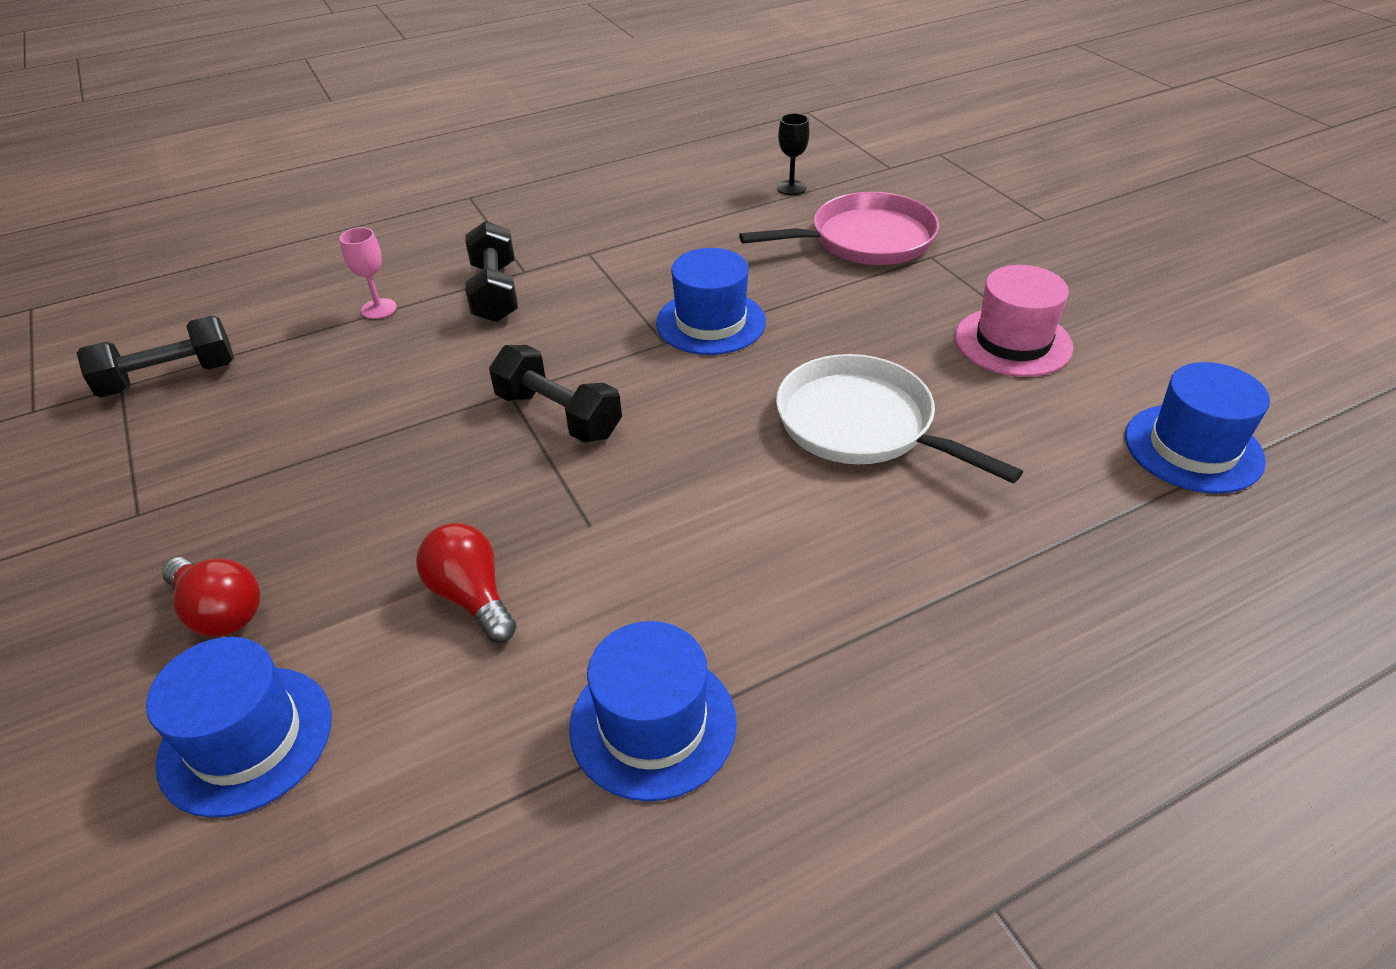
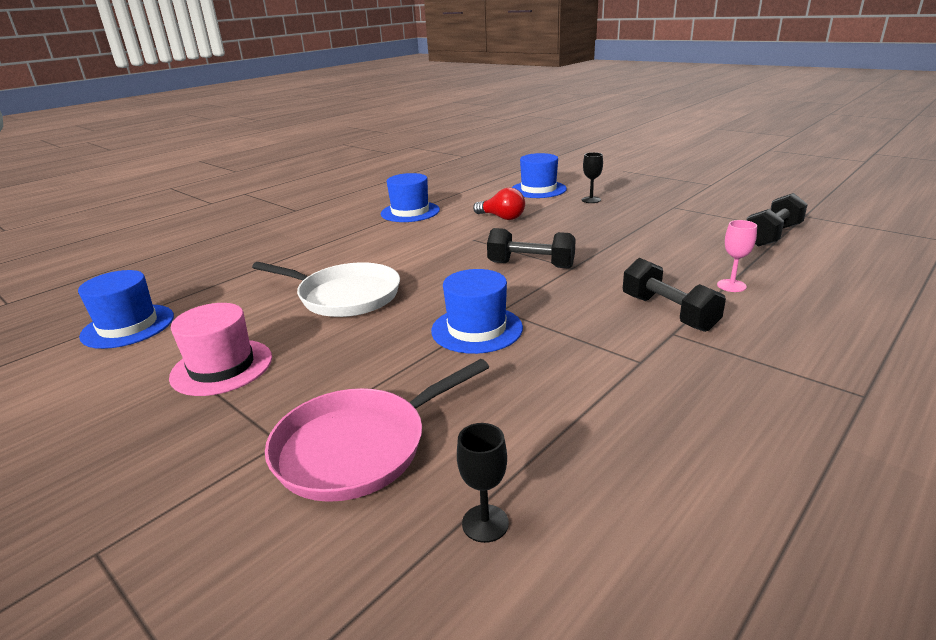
camera: 160 degrees right, 15 degrees down
red light bulb [162,557,260,637] -> black goblet [582,152,603,203]

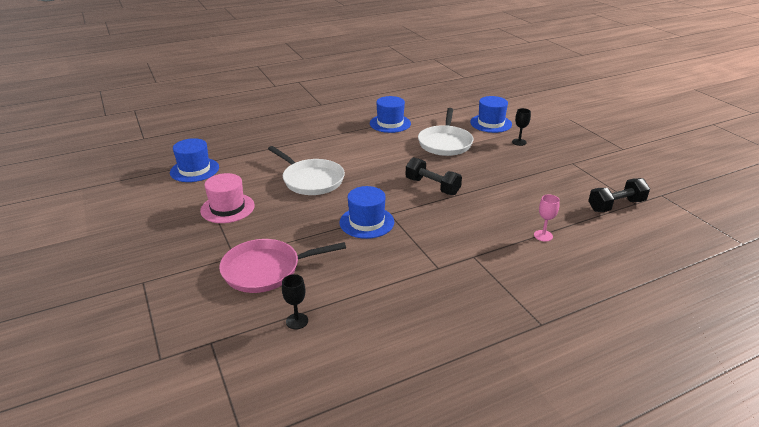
camera: 20 degrees right, 5 degrees up
red light bulb [473,188,525,220] -> white pan [418,108,474,156]
black dumbbell [623,258,726,332] -> none

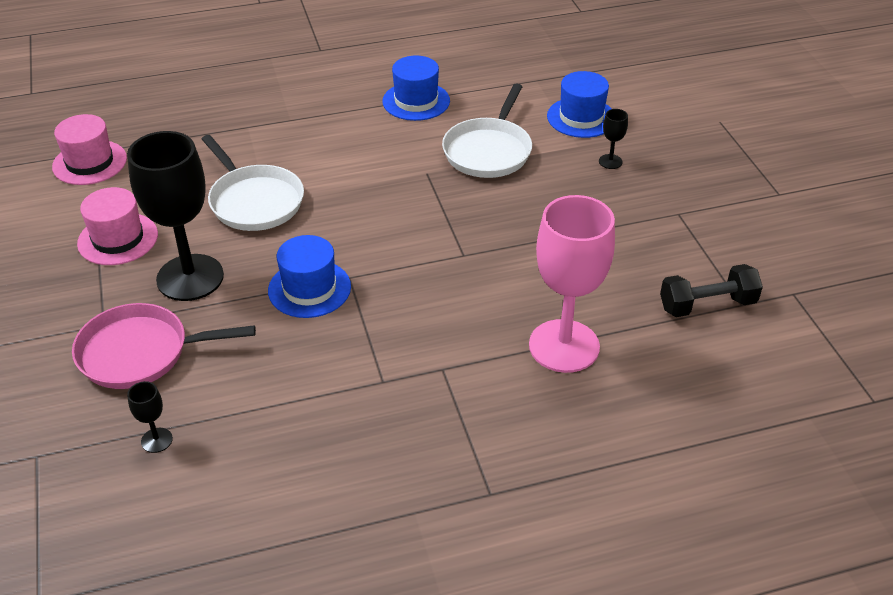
camera: 10 degrees right, 10 degrees up
blue hat [170,138,219,182] -> pink hat [52,114,127,185]
black dumbbell [406,157,462,195] -> none
pink goblet [534,194,560,242] -> pink goblet [529,195,615,373], size x2.48
none -> black goblet [127,131,224,301]

